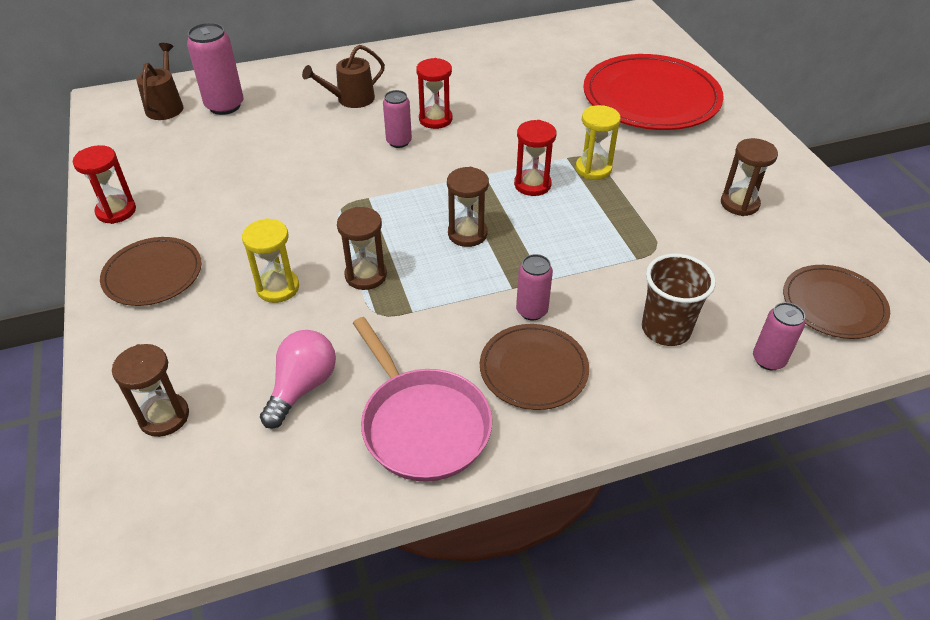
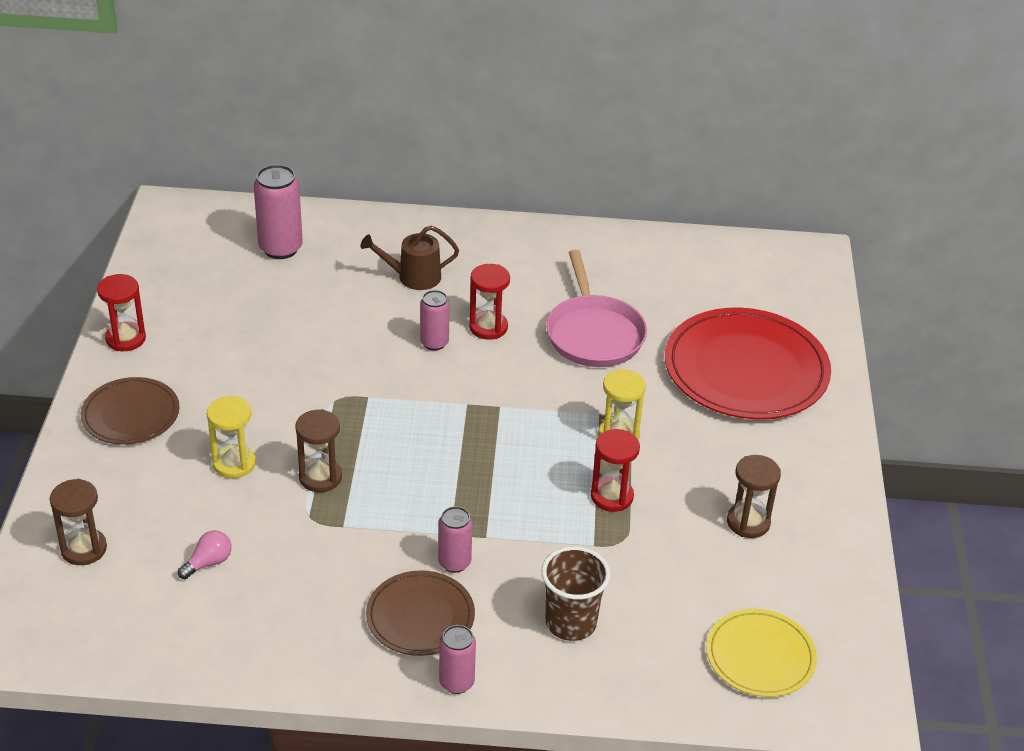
camera: 20 degrees right, 5 degrees down
brown watering can [136,43,184,120] -> none
pink light bulb [260,330,336,429] -> pink light bulb [178,530,232,579], size x0.62
pink pan [353,317,492,482] -> pink pan moved to [546,250,647,367]
brown hourglass [447,167,489,247] -> none
red hourglass [514,120,557,196] -> red hourglass moved to [591,429,640,512]
pink can [753,302,805,370] -> pink can moved to [439,625,476,694]
brown plate [783,265,890,339] -> yellow plate [706,609,817,697]

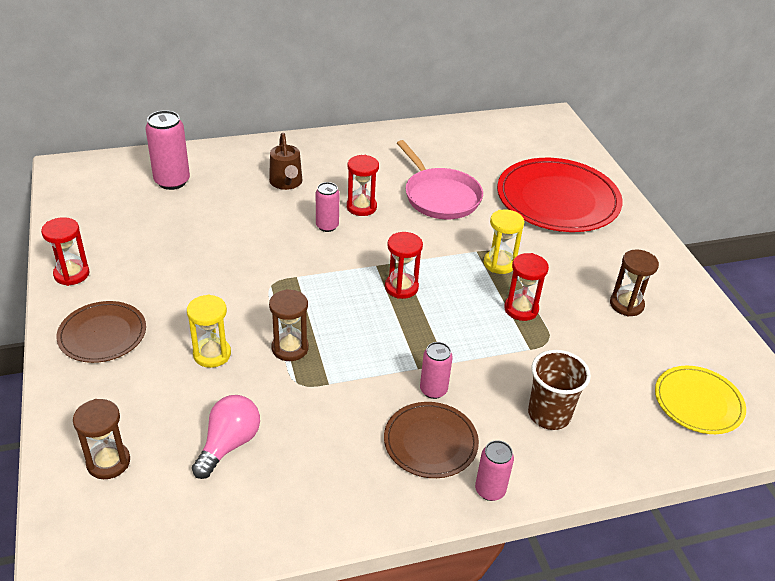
camera: 20 degrees left, 0 degrees up
pink light bulb [178,530,232,579] -> pink light bulb [192,395,260,479], size x1.63
brown watering can [360,225,459,290] -> brown watering can turned 75 degrees counterclockwise [269,133,303,190]
none -> red hourglass [385,232,423,299]

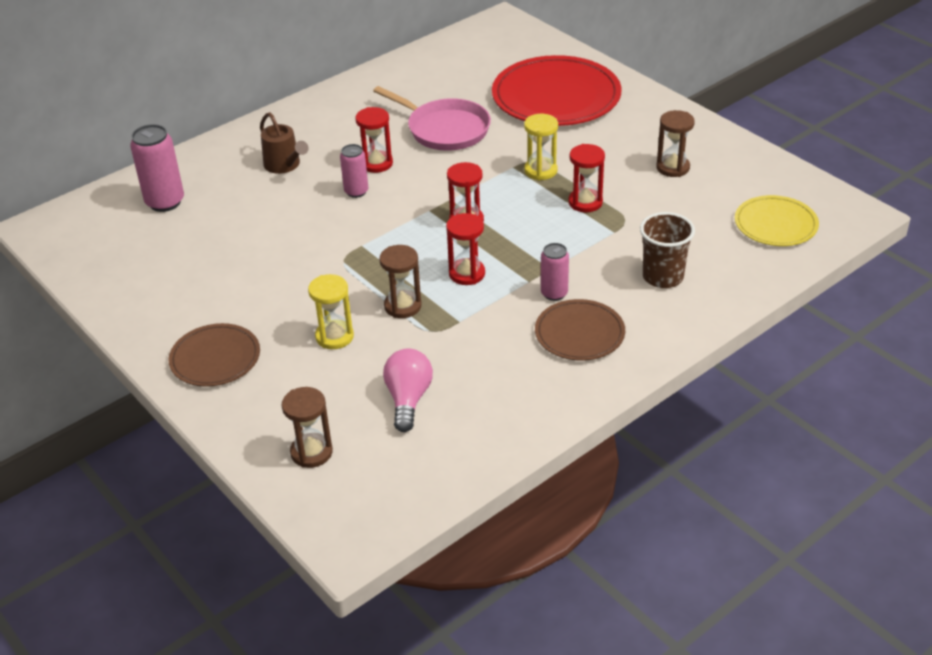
camera: 20 degrees left, 0 degrees up
red hourglass [41,217,89,286] -> red hourglass moved to [446,213,485,285]
pink can [475,440,514,501] -> none

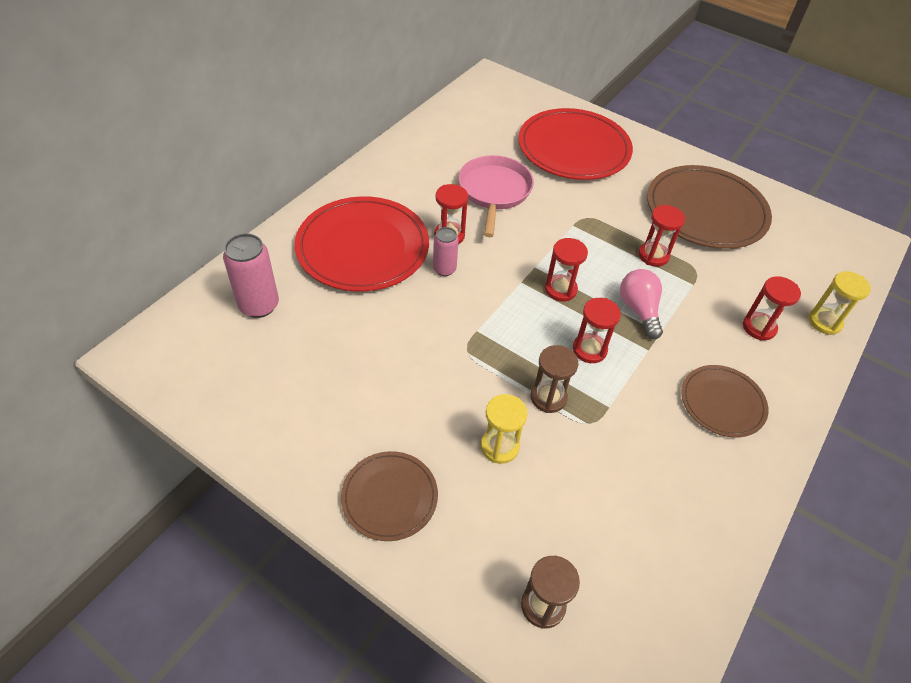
camera: 20 degrees left, 10 degrees up
brown watering can [260,112,309,174] -> red plate [295,196,429,291]
pink pan [373,86,491,151] -> pink pan turned 105 degrees counterclockwise [459,155,534,237]
pink light bulb [383,348,433,432] -> pink light bulb moved to [620,269,663,339]
yellow hourglass [524,114,558,180] -> yellow hourglass moved to [808,271,871,335]
pink can [541,243,569,301] -> none
brown cup [640,212,695,288] -> red hourglass [743,276,801,341]
brown hourglass [656,110,695,177] -> brown plate [647,165,772,249]
yellow plate [735,195,819,246] -> none

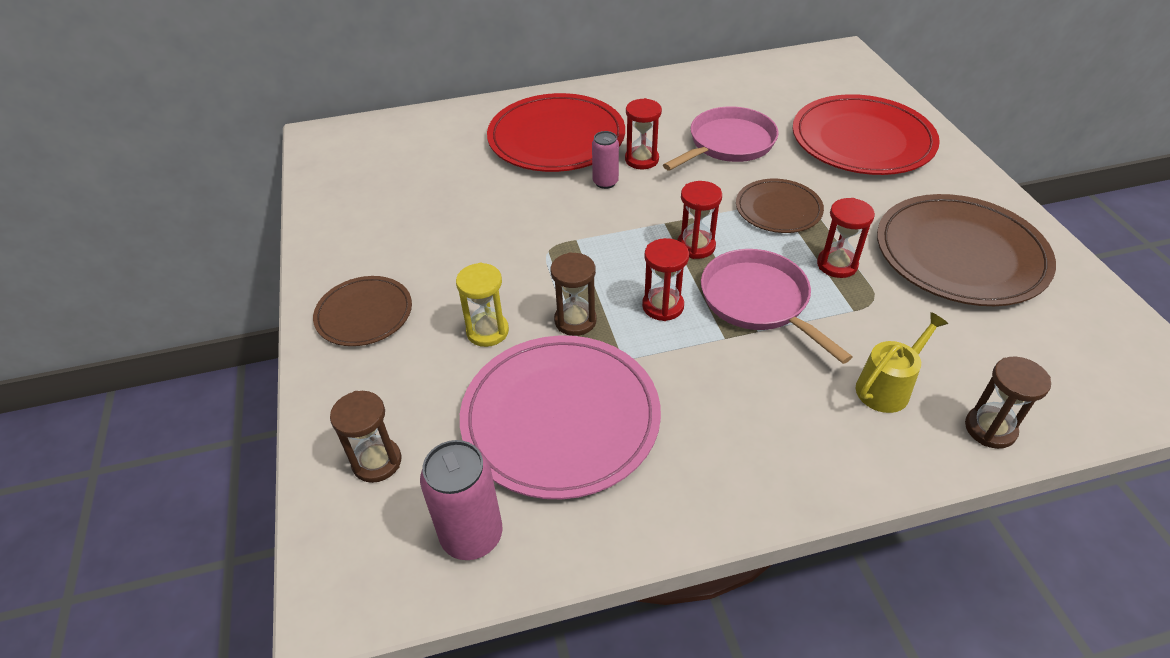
camera: 45 degrees right, 5 degrees down
pink can [223,233,279,318] -> pink can moved to [420,440,503,560]
pink light bulb [620,269,663,339] -> pink pan [701,249,852,364]
brown plate [681,365,768,438] -> brown plate moved to [736,179,824,233]
red hourglass [743,276,801,341] -> yellow watering can [856,312,949,413]
yellow hourglass [808,271,871,335] -> brown hourglass [965,357,1051,449]
none -> pink plate [460,336,661,499]

